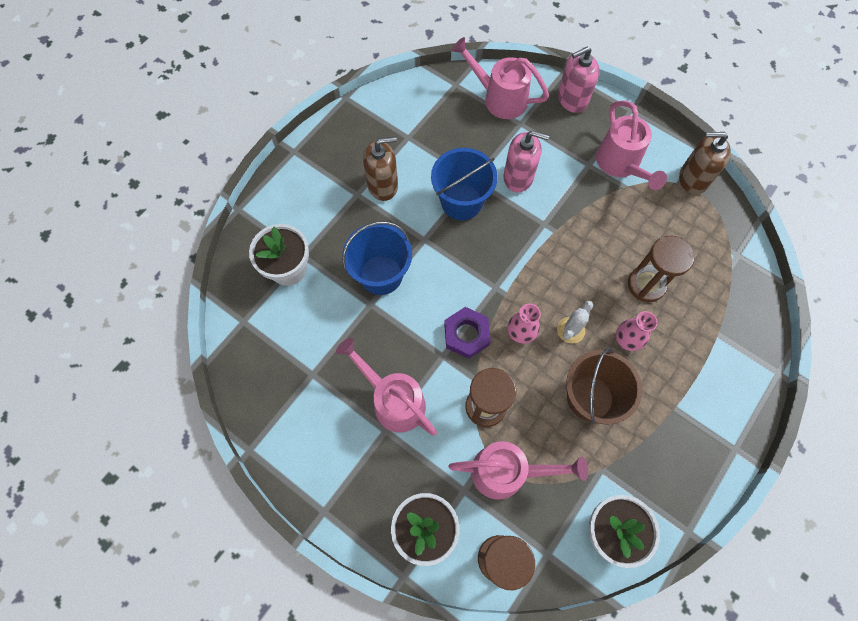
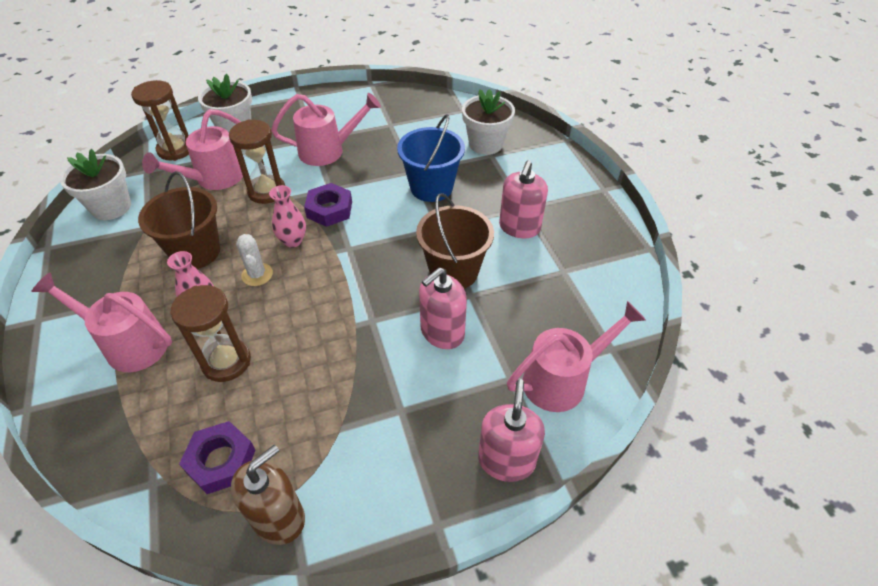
camera: 125 degrees right, 20 degrees down
brown soap dispenser [363,137,398,201] -> pink soap dispenser [499,160,548,239]
blue bucket [431,148,498,220] -> brown bucket [416,193,494,289]
pink watering can [596,101,667,190] -> pink watering can moved to [31,272,172,372]
none -> purple nut [179,421,255,494]

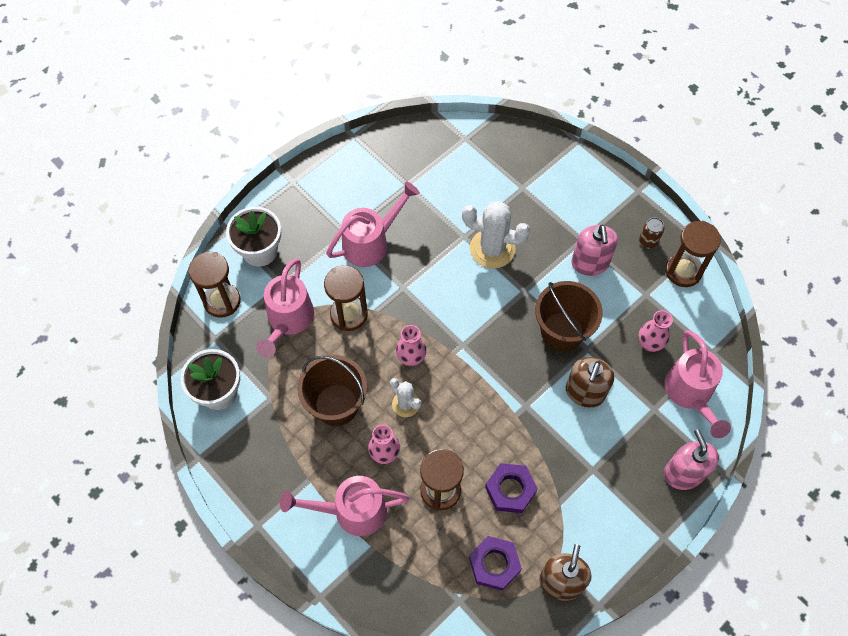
camera: 25 degrees left, 15 degrees up
purple nut [304,183,352,227] -> purple nut moved to [485,463,538,513]
blue bucket [397,114,465,202] -> white cactus [462,201,530,269]
pink soap dispenser [419,267,467,349] -> brown soap dispenser [566,357,614,407]
white flower pot [462,89,515,155] -> none
pink watering can [507,301,646,412] -> pink watering can turned 135 degrees clockwise [664,330,731,438]
none -> pink vase [638,310,673,352]
none -> brown can [639,217,664,248]
none -> brown hourglass [666,221,721,287]

